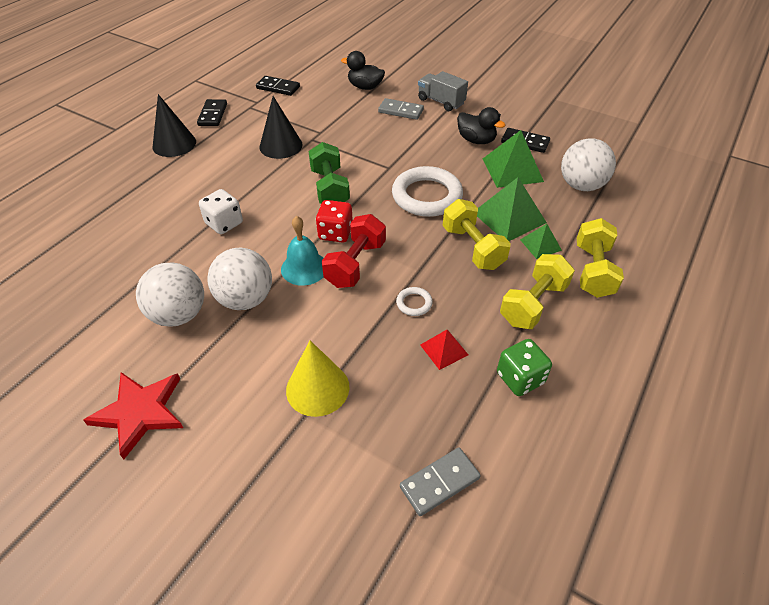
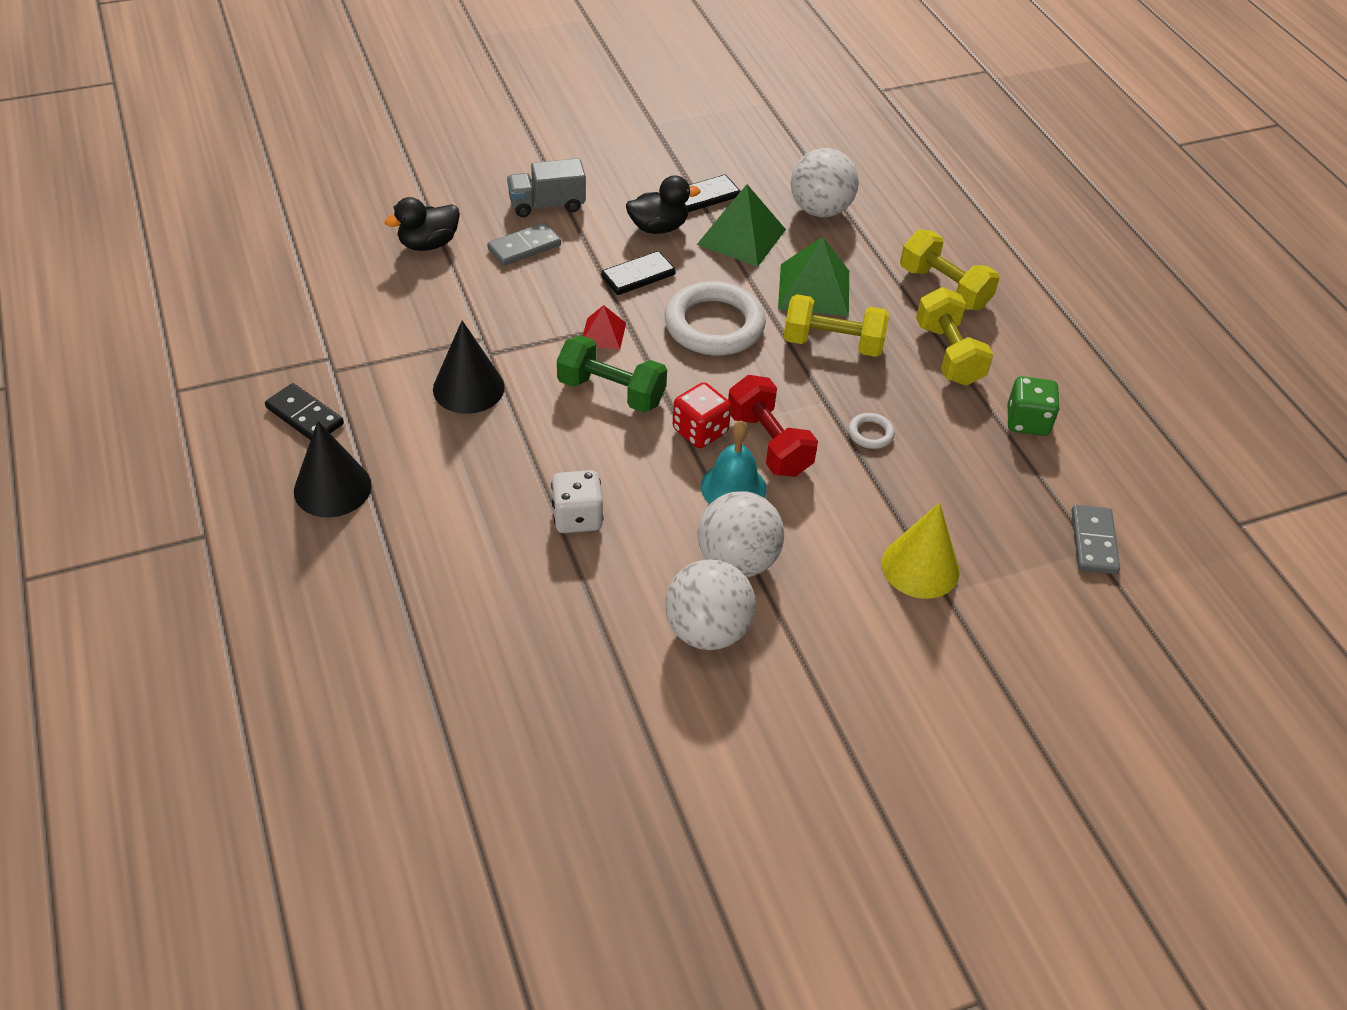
camera: 55 degrees left, 0 degrees up
red star [83,372,183,459] -> none
black domino [256,76,300,96] -> black domino moved to [601,251,676,295]
red pyramid [420,330,468,370] -> red pyramid moved to [583,305,626,350]
green pyramid [520,224,562,259] -> none

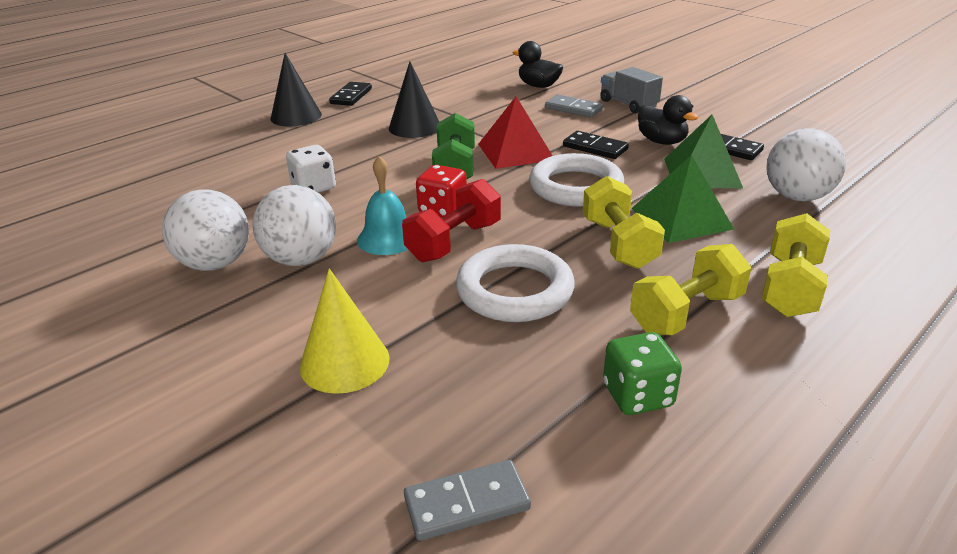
camera: 70 degrees right, 15 degrees down
red pyramid [583,305,626,350] -> red pyramid [478,97,553,169], size x1.83
white ring [848,413,895,449] -> white ring [456,244,575,322], size x2.32

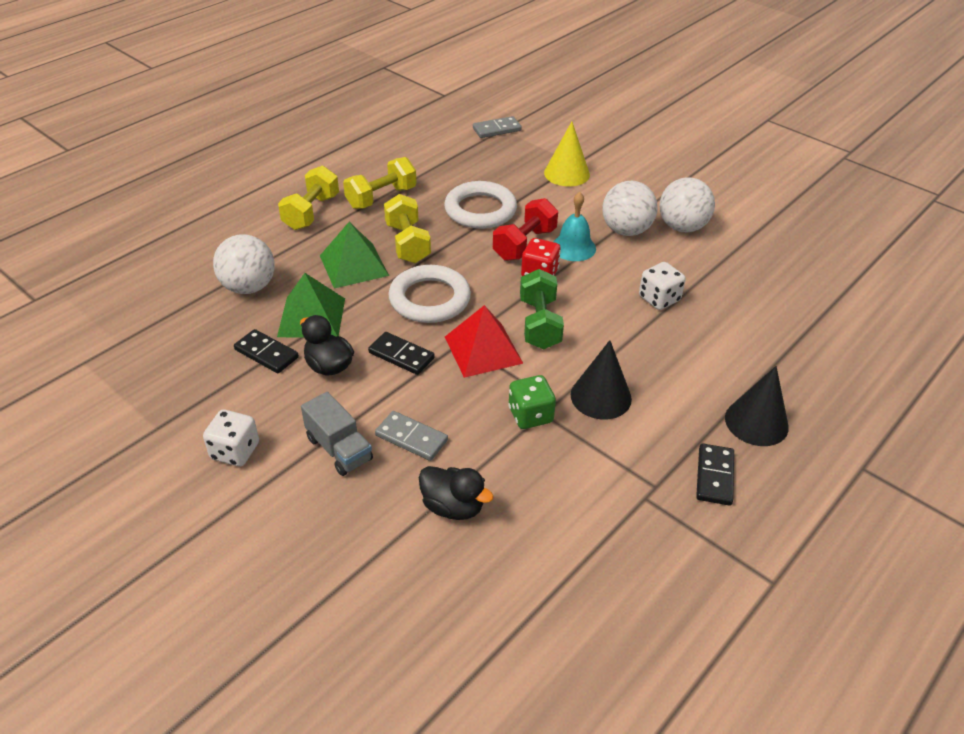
camera: 175 degrees right, 10 degrees up
green dice [603,332,682,415] -> green dice moved to [508,375,556,429]
none -> white dice [203,410,259,466]

